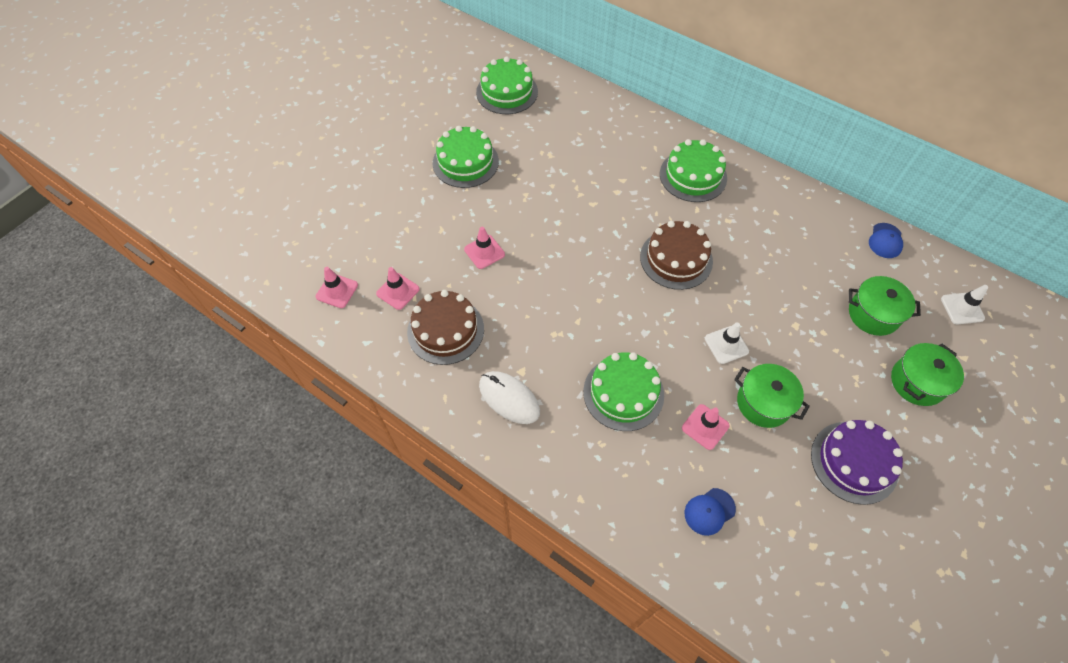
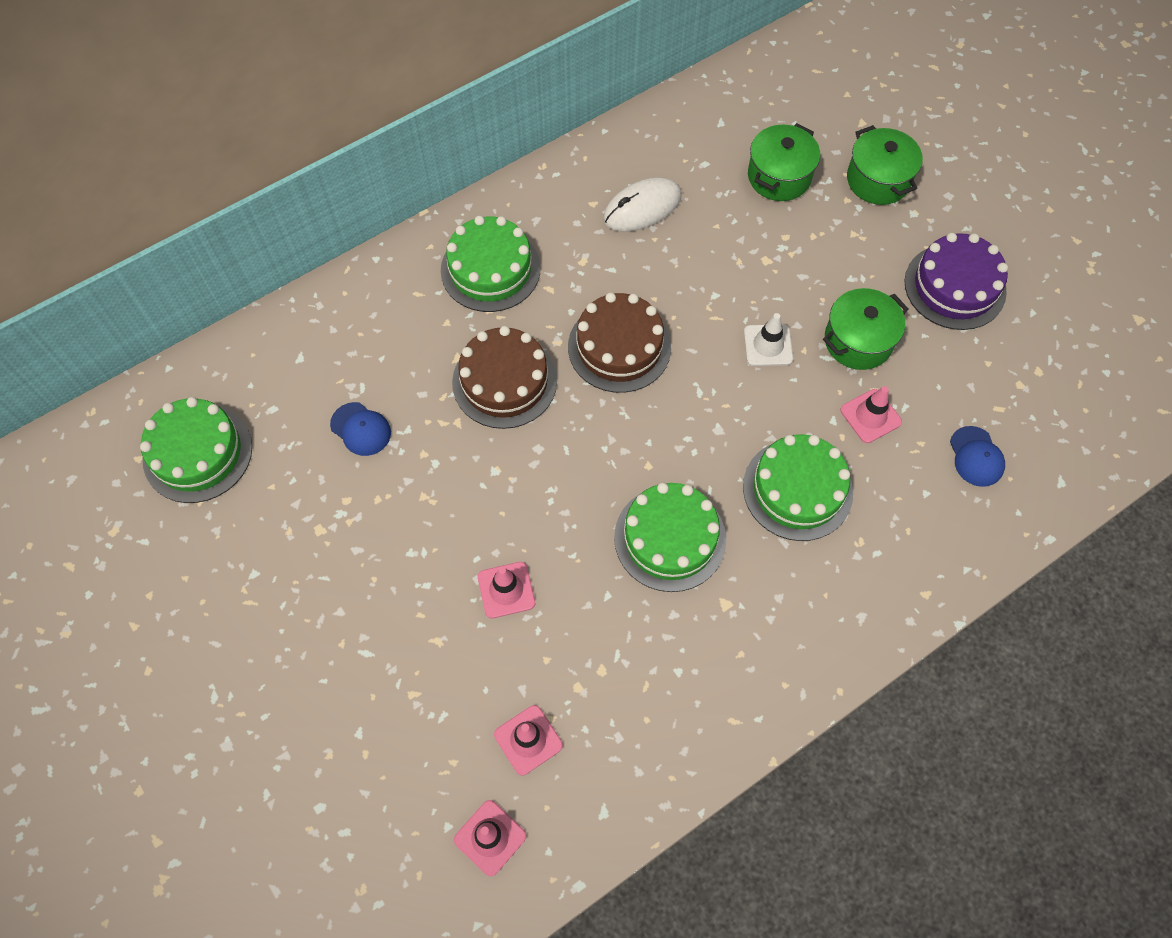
camera: 70 degrees left, 5 degrees up
brown cake [407,290,484,365] -> brown cake moved to [452,326,557,429]
green cake [433,126,499,188] -> green cake moved to [614,483,726,592]
white mouse [479,371,540,424] -> white mouse moved to [603,177,682,232]
blue cap [869,223,903,258] -> blue cap moved to [330,402,391,456]
white traffic cone [941,285,988,324] -> none

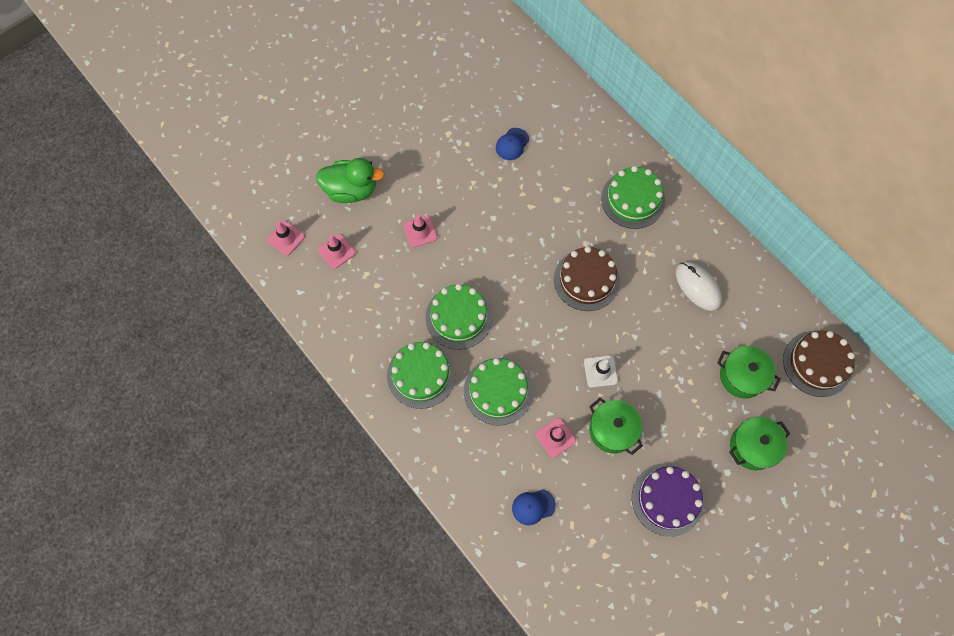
camera: 85 degrees right, 5 degrees up
green cake [140,397,252,503] -> green cake moved to [387,342,456,409]
brown cake [452,326,557,429] -> brown cake moved to [783,331,855,397]
none -> green duck [316,158,385,203]

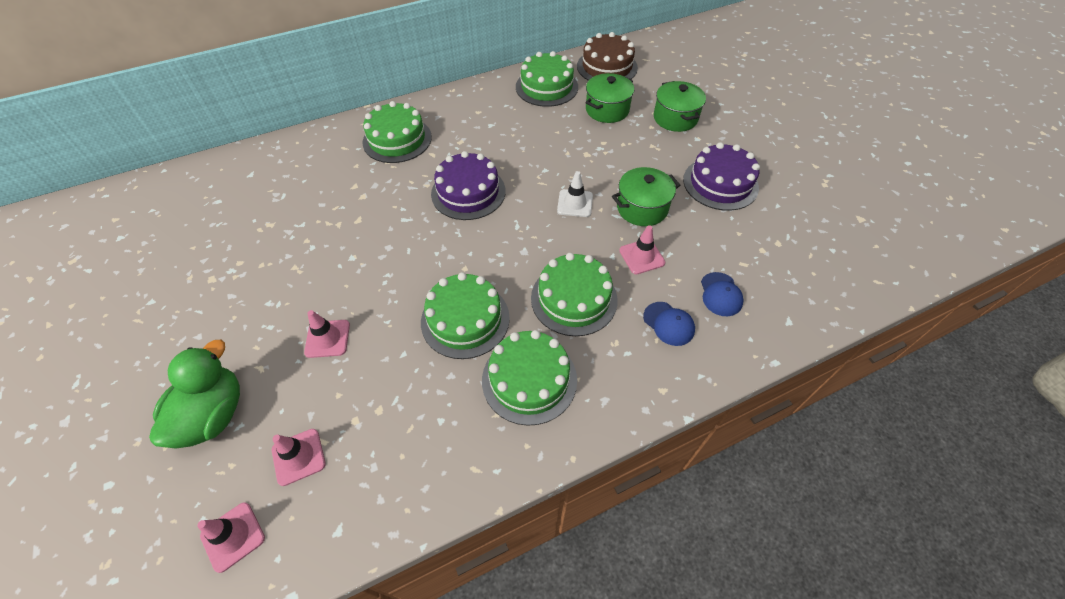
camera: 75 degrees left, 15 degrees down
blue cap [496,128,529,160] -> blue cap moved to [643,302,695,346]
brown cake [554,246,620,311] -> purple cake [431,151,506,220]
white mouse [676,262,722,311] -> none
none -> green cake [516,51,578,107]

